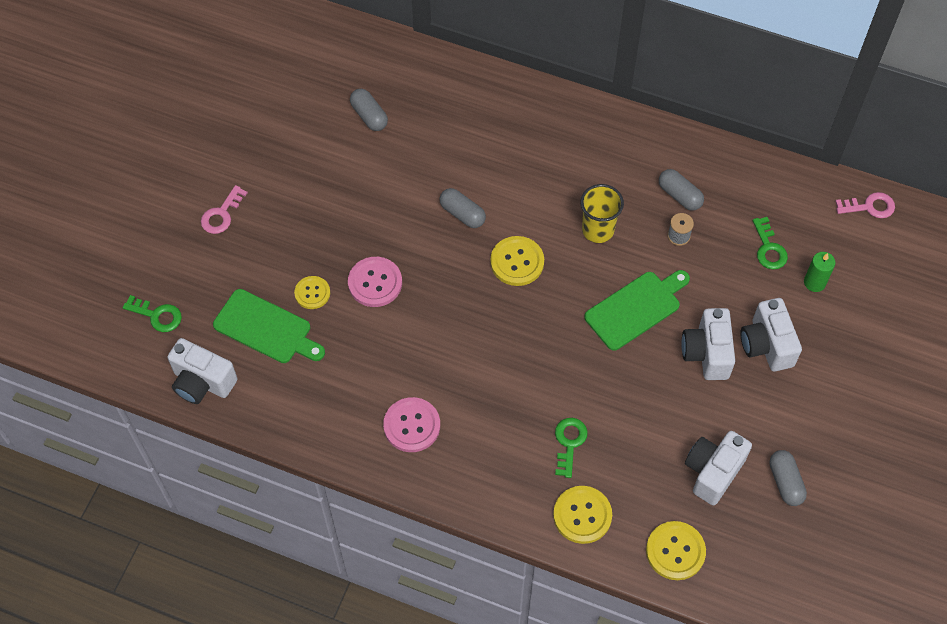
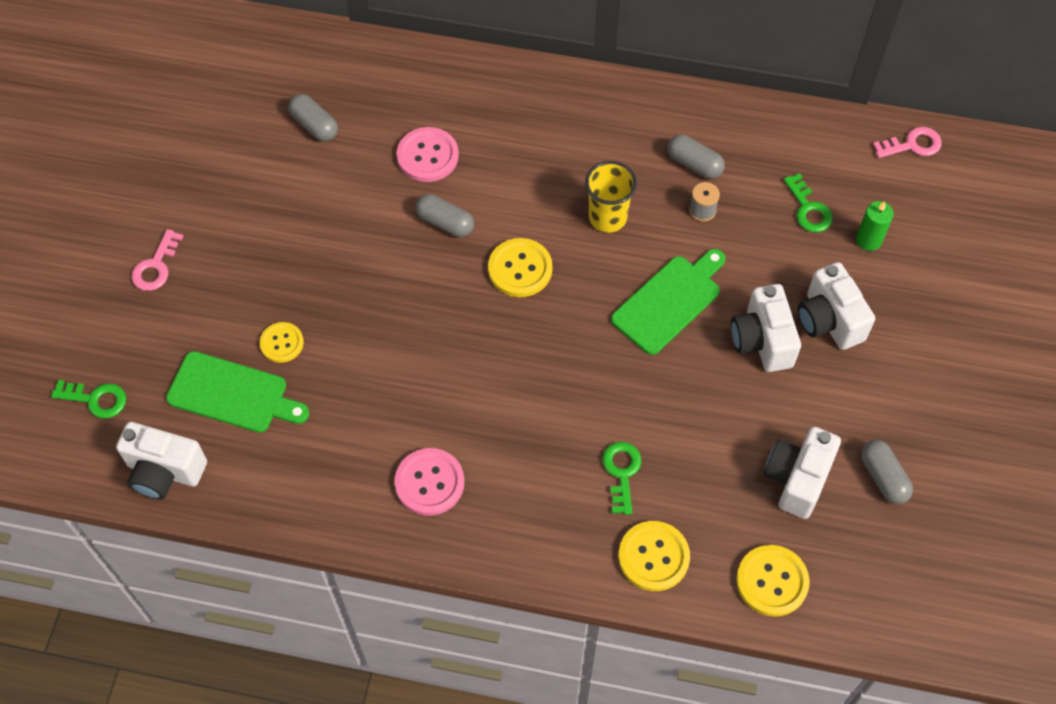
camera: 10 degrees left, 0 degrees up
pink button [348,257,402,307] -> pink button moved to [397,127,459,182]

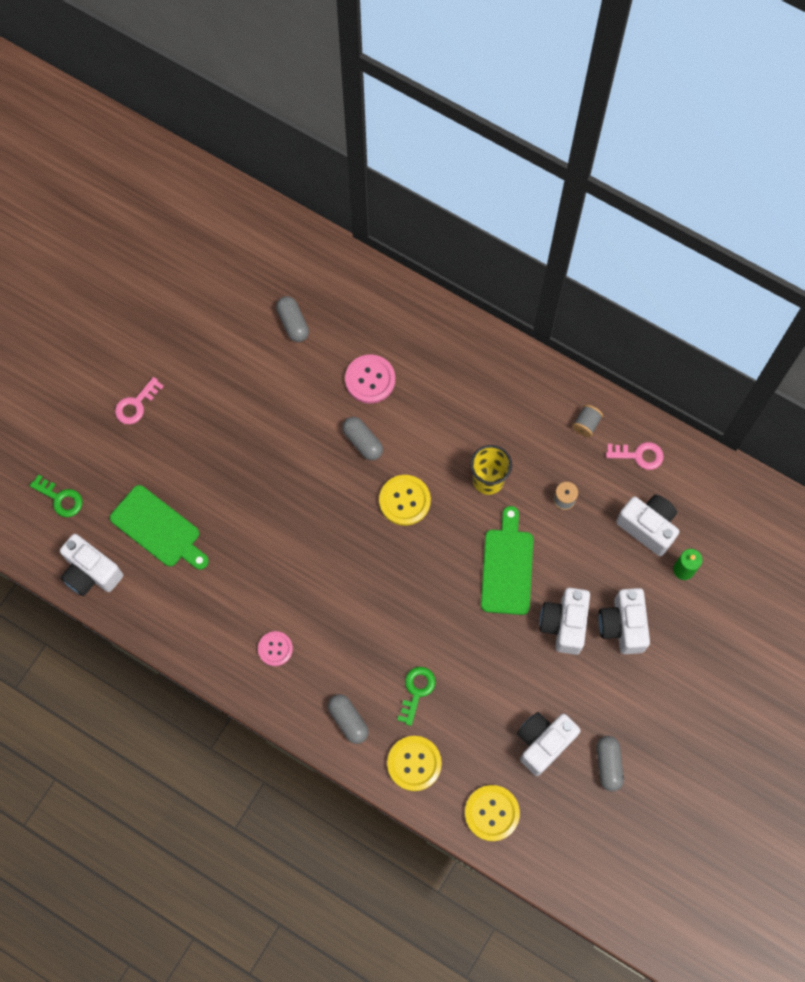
camera: 20 degrees right, 10 degrees up
yellow button [260,322,304,363] -> none
pink button [394,448,464,516] -> pink button [258,631,293,666], size x0.66
green cutting board [611,249,725,355] -> green cutting board turned 60 degrees counterclockwise [481,506,534,615]
grey capsule [668,134,725,179] -> grey capsule moved to [328,694,369,744]
green key [784,173,833,232] -> white camera [616,495,679,556]
pink key [873,127,942,158] -> pink key moved to [606,442,664,470]
none -> grey spool [572,404,603,437]

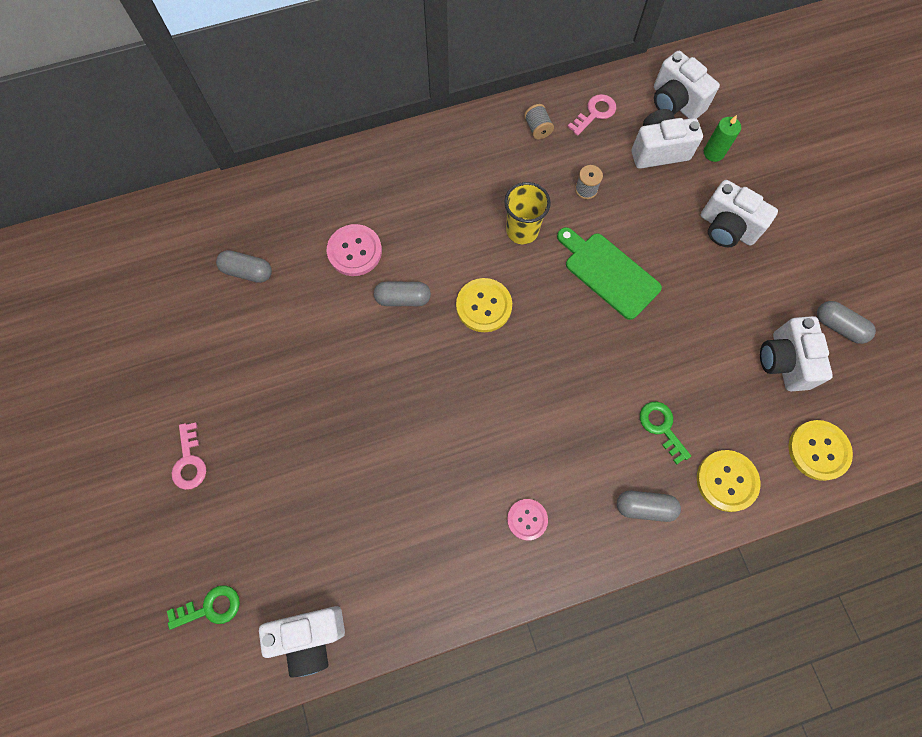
camera: 50 degrees left, 0 degrees up
green cutting board [110,485,209,570] -> none
white camera [539,588,590,655] -> white camera moved to [654,51,720,119]

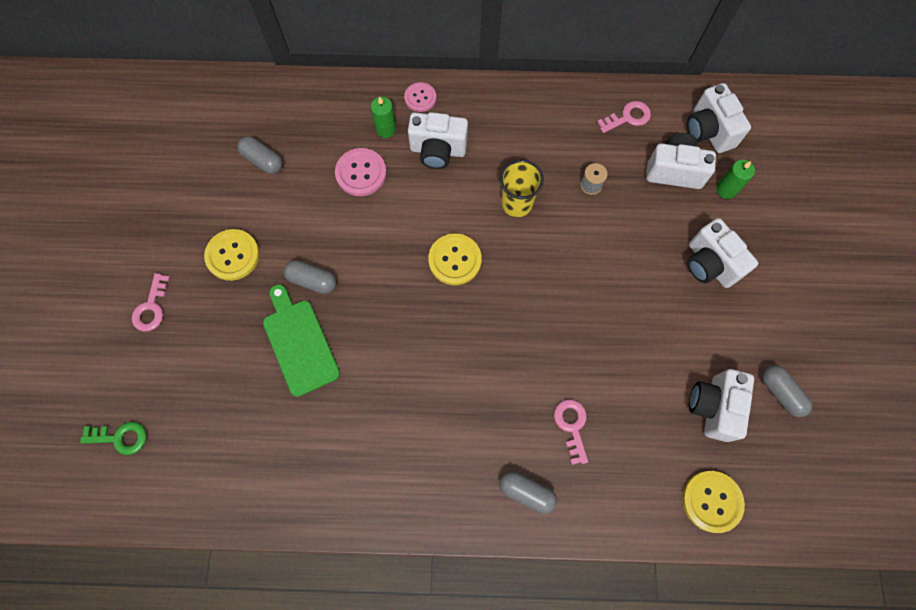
camera: 20 degrees right, 0 degrees up
white camera [259,606,345,678] -> white camera moved to [408,112,468,169]
grey capsule [374,282,431,306] -> grey capsule moved to [284,260,336,294]
pink button [507,499,548,541] -> pink button moved to [404,82,436,112]
grey spool [524,104,554,139] -> none
green cutting board [557,227,662,320] -> green cutting board moved to [263,284,340,397]
green key [640,401,691,465] -> pink key [554,399,588,465]
yellow button [697,450,760,512] -> yellow button moved to [204,229,260,281]
none -> green candle [371,96,396,138]

